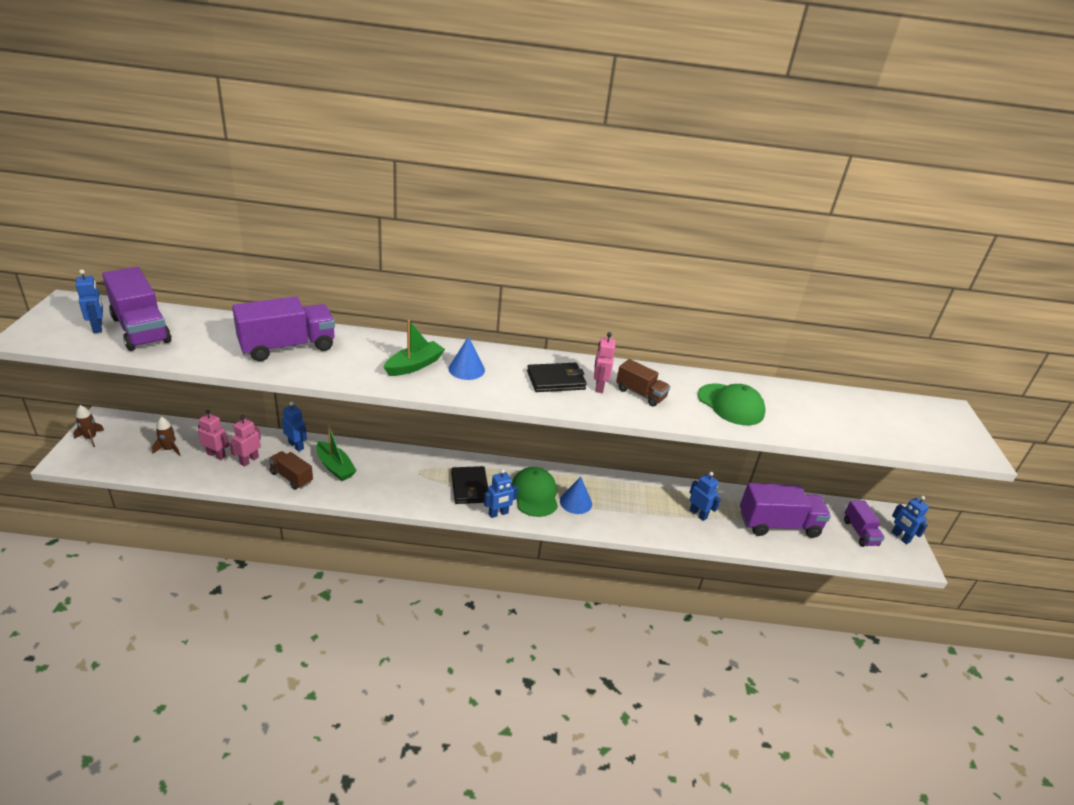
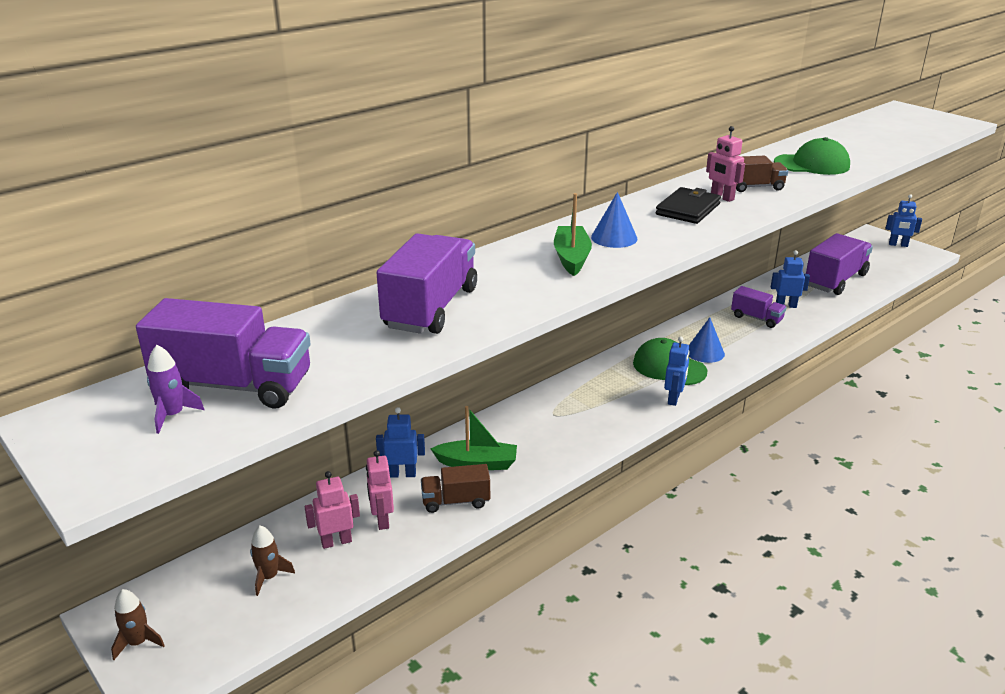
camera: 40 degrees left, 5 degrees down
blue robot [76,270,103,333] -> purple rocket [147,345,205,434]
black wallet [451,466,488,504] -> none
purple truck [844,500,885,547] -> purple truck moved to [731,286,787,328]

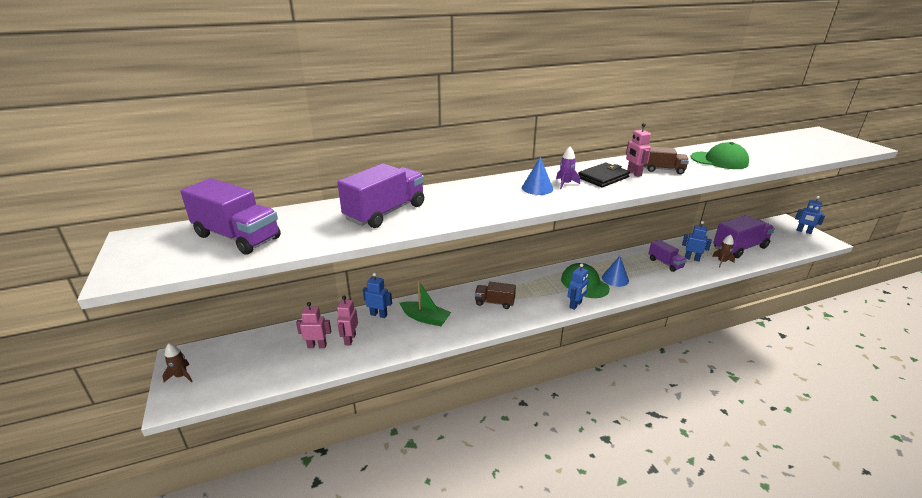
camera: 20 degrees right, 0 degrees up
purple rocket [147,345,205,434] -> purple rocket moved to [556,147,580,189]
brown rocket [250,526,295,596] -> brown rocket moved to [712,234,735,267]
brown truck [421,464,490,513] -> brown truck moved to [475,282,516,309]
green boat [554,193,592,276] -> none

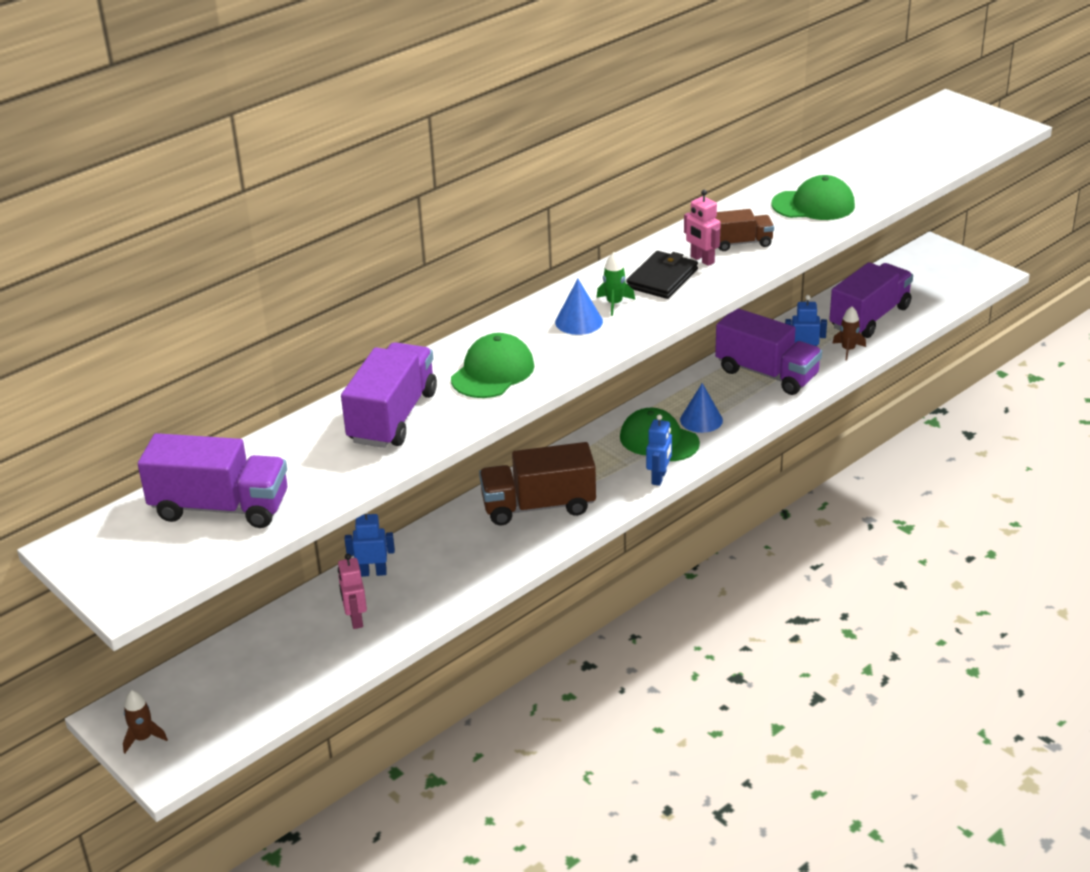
camera: 20 degrees left, 5 degrees up
pink robot [296,302,331,348] -> none
green boat [400,280,451,326] -> none
brown truck [475,282,516,309] -> brown truck [479,442,596,525], size x1.77
purple rocket [556,147,580,189] -> green rocket [597,252,635,316]
purple truck [648,239,687,272] -> purple truck [715,308,822,395], size x1.77
blue robot [795,196,825,234] -> none
none -> green cap [451,333,534,398]

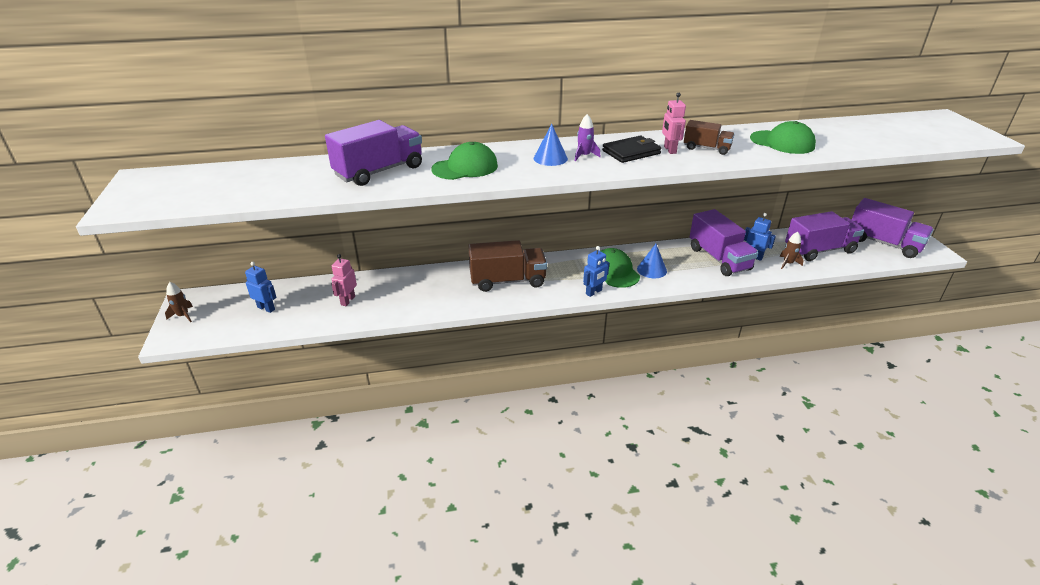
camera: 30 degrees right, 0 degrees up
purple truck [138,433,287,528] -> purple truck moved to [852,198,934,258]
blue robot [345,512,395,577] -> blue robot moved to [245,262,277,313]
brown truck [479,442,596,525] -> brown truck turned 150 degrees clockwise [468,240,547,292]
green rocket [597,252,635,316] -> purple rocket [575,114,601,162]

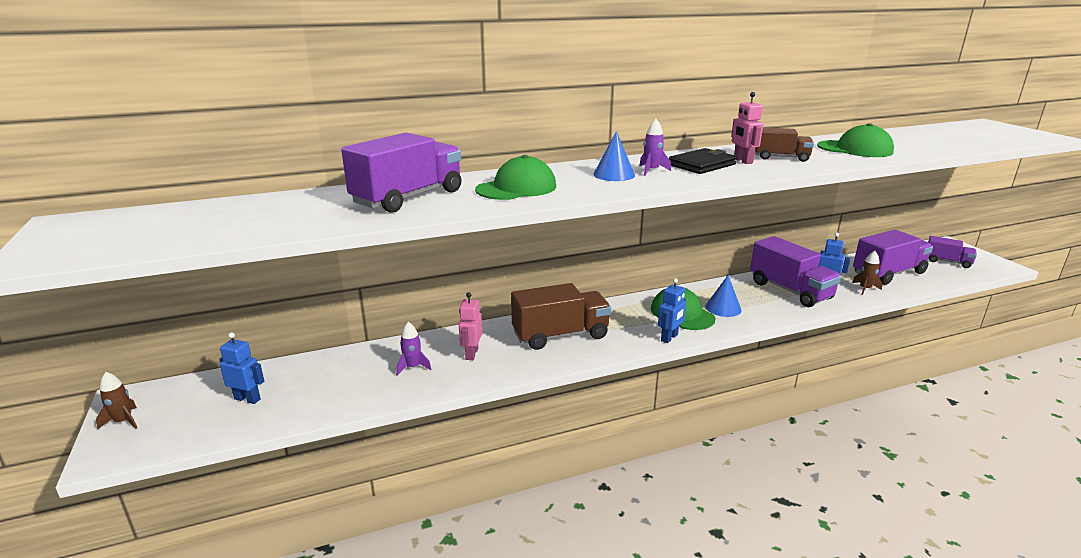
camera: 10 degrees left, 10 degrees down
pink robot [331,254,357,306] -> pink robot moved to [459,292,482,360]
purple truck [852,198,934,258] -> purple truck [928,236,977,268], size x0.56
none -> purple rocket [396,322,432,376]

